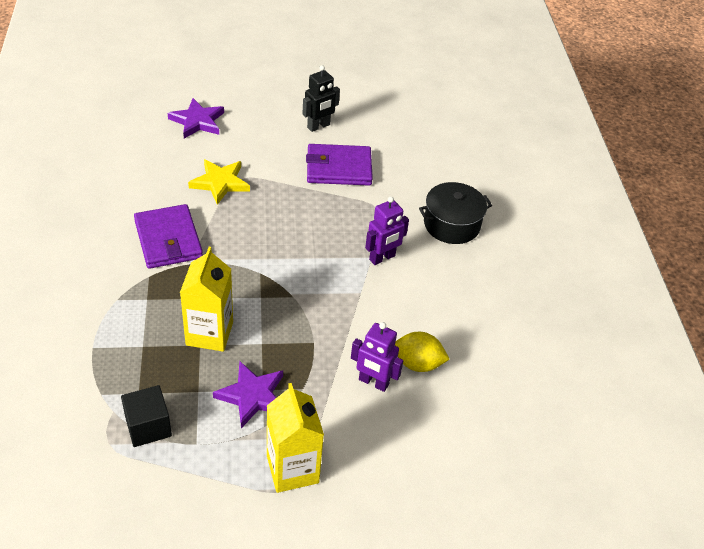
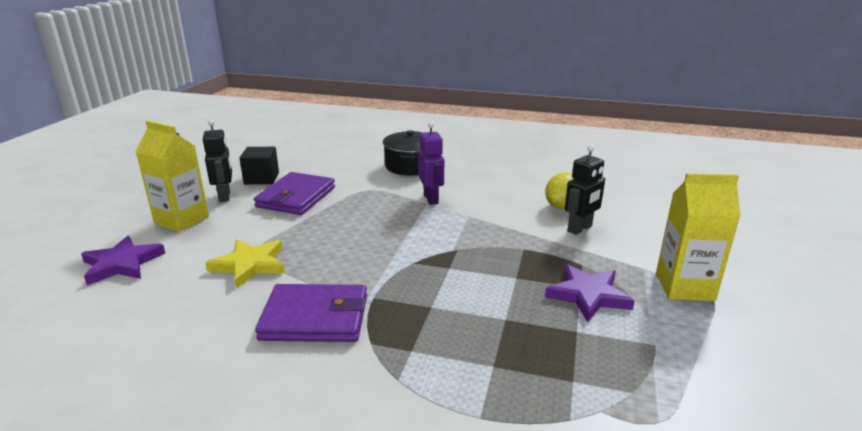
camera: 65 degrees left, 20 degrees down
black cube [121,385,172,447] -> black cube moved to [240,147,279,184]
yellow carton [180,247,233,352] -> yellow carton moved to [135,120,209,232]
purple robot [351,322,403,392] -> black robot [565,145,605,235]

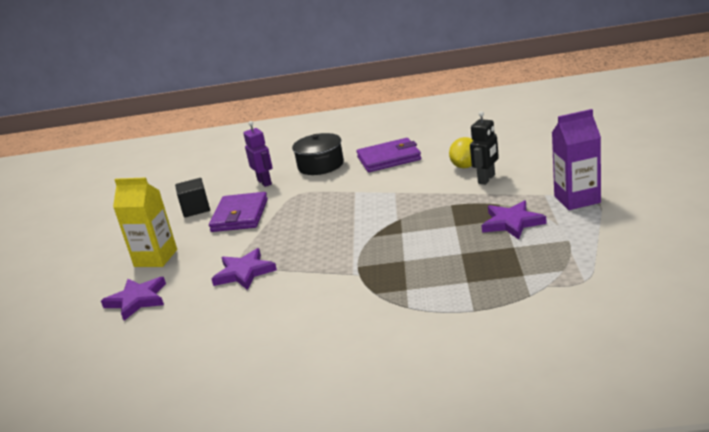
camera: 10 degrees left, 0 degrees up
black robot [203,120,232,202] -> none
yellow star [206,239,285,289] -> purple star [212,248,277,290]
purple wallet [255,284,367,342] -> purple wallet moved to [357,138,421,172]
purple robot [418,122,444,205] -> purple robot moved to [243,121,273,187]
yellow carton [656,173,741,301] -> purple carton [552,109,601,210]

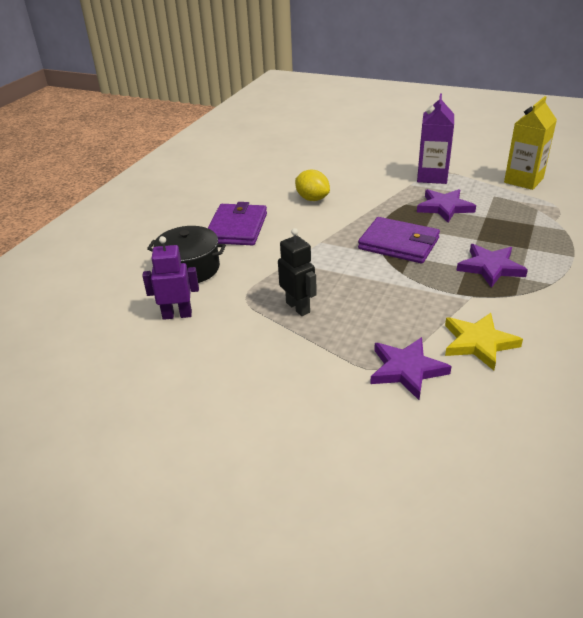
camera: 70 degrees left, 10 degrees up
purple star [101,277,166,321] -> purple star moved to [456,244,528,288]
yellow carton [113,177,177,267] -> yellow carton moved to [504,96,557,190]
black cube [175,178,210,218] -> none
purple wallet [209,192,268,232] -> purple wallet moved to [358,217,440,264]
black robot [470,111,499,185] -> black robot moved to [278,228,317,316]
none -> yellow star [445,313,523,370]

